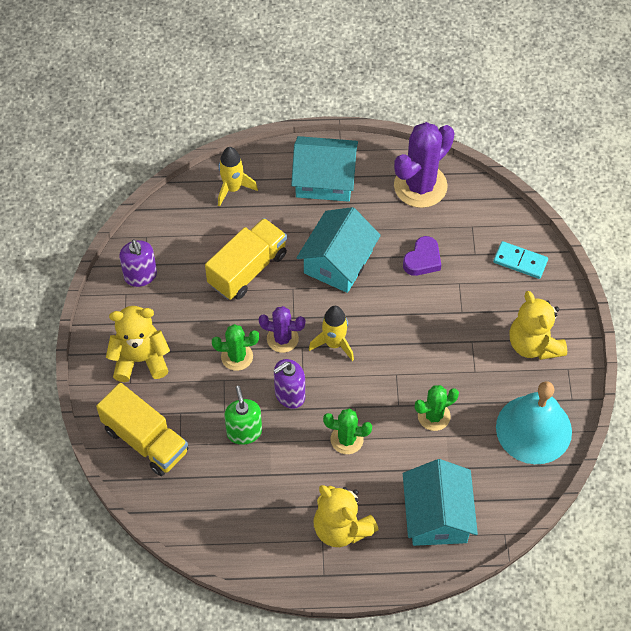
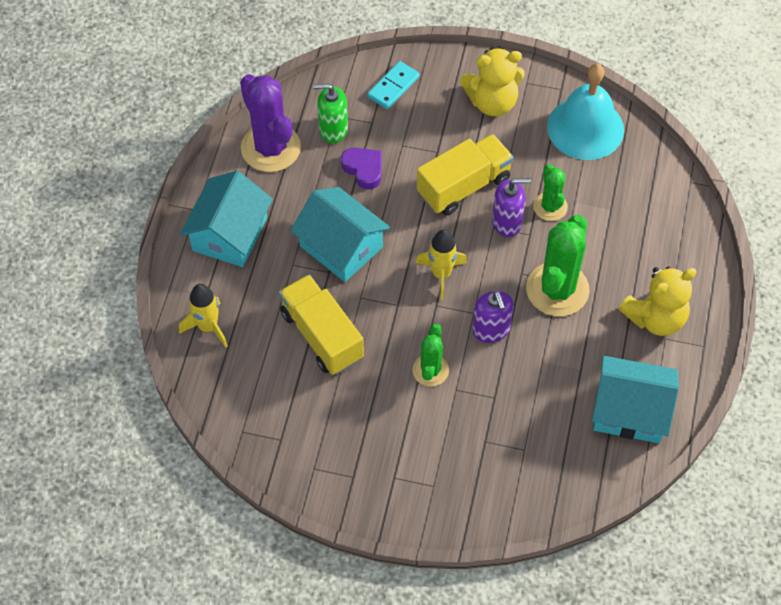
camera: 75 degrees left, 0 degrees up
yellow truck [96,383,188,476] -> yellow truck moved to [417,134,514,216]
yellow teddy bear [106,306,170,382] -> none
purple soap dispenser [119,240,157,287] -> purple soap dispenser moved to [492,178,531,237]
green soap dispenser [224,386,262,445] -> green soap dispenser moved to [313,83,348,143]
purple cactus [259,306,306,353] -> none
green cactus [323,409,372,454] -> green cactus [526,215,590,316], size x1.78
turquoise house [403,459,478,546] -> turquoise house moved to [592,356,679,443]

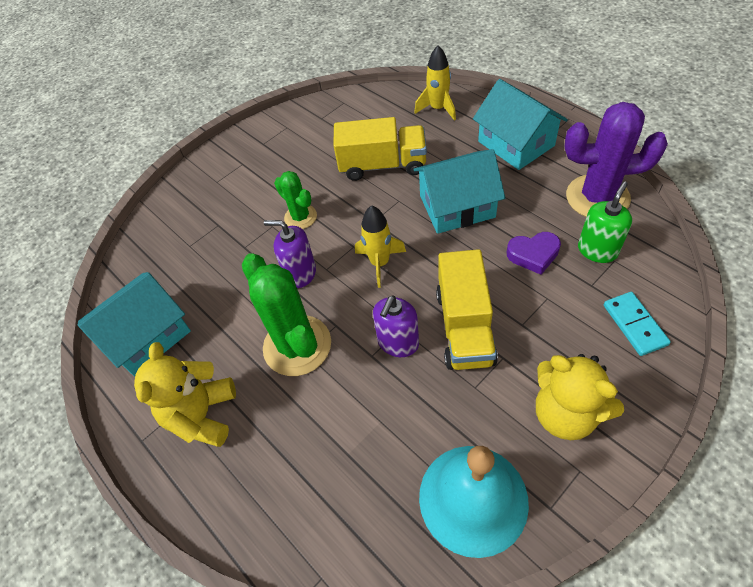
camera: 130 degrees right, 5 degrees down
yellow teddy bear [460,47,525,116] -> yellow teddy bear turned 75 degrees counterclockwise [536,354,624,440]
green cactus [533,164,568,221] -> none

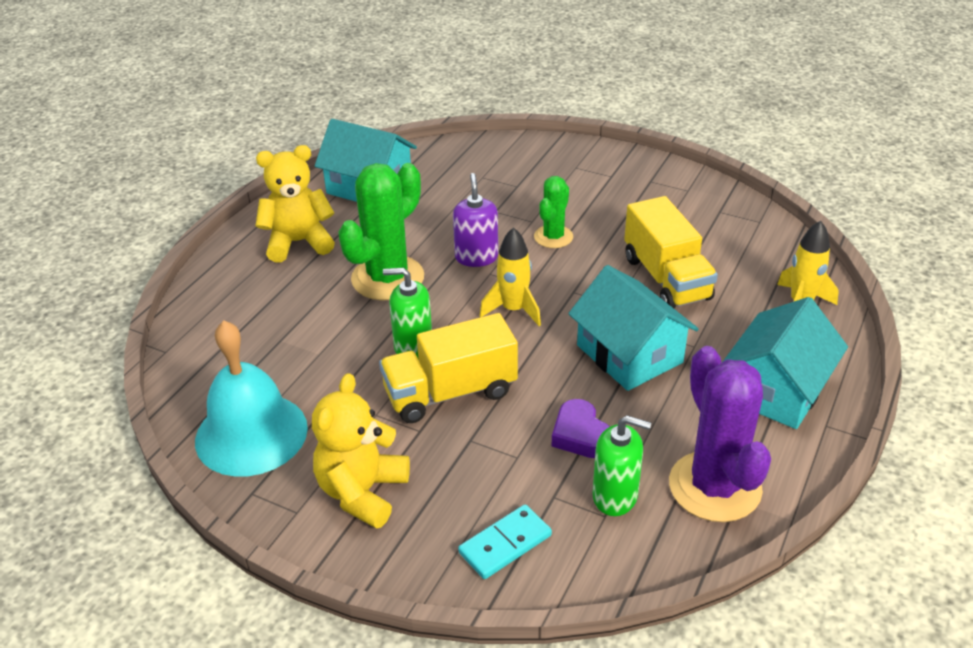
camera: 65 degrees right, 15 degrees down
purple soap dispenser [373,296,419,357] -> green soap dispenser [383,268,432,357]

